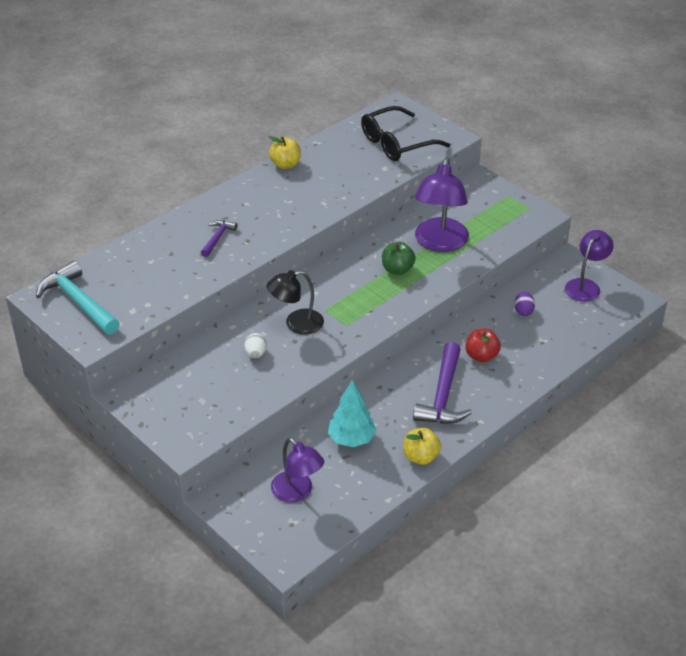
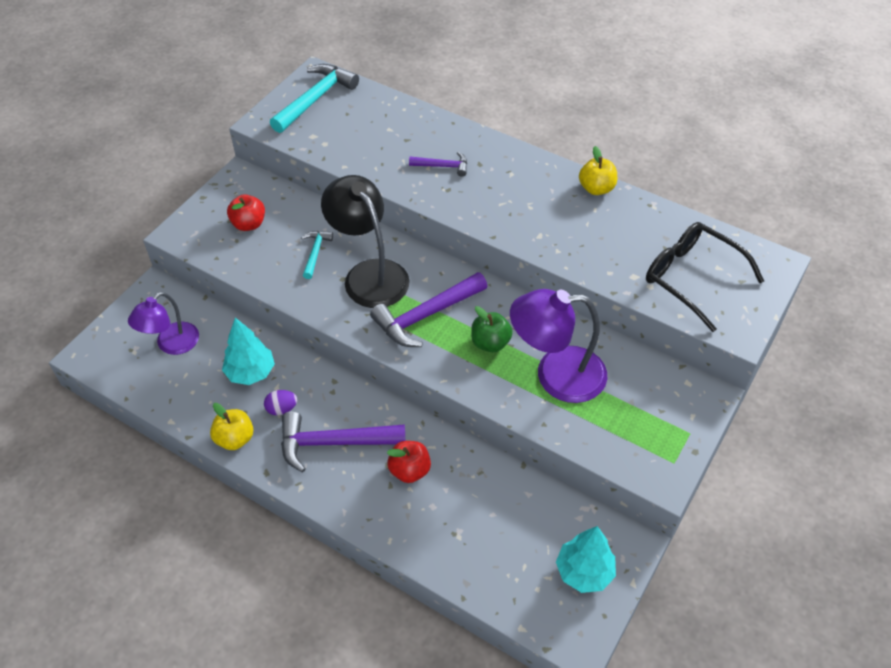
camera: 75 degrees right, 10 degrees up
white egg [244,333,266,358] -> turquoise hammer [301,231,333,279]
black lamp [267,270,324,335] -> black lamp [321,175,410,308], size x1.55
purple egg [514,291,535,316] -> purple egg moved to [264,390,297,415]
purple lamp [565,230,614,302] -> turquoise tree [556,526,616,593]
none -> red apple [227,194,265,231]
none -> purple hammer [370,272,487,347]

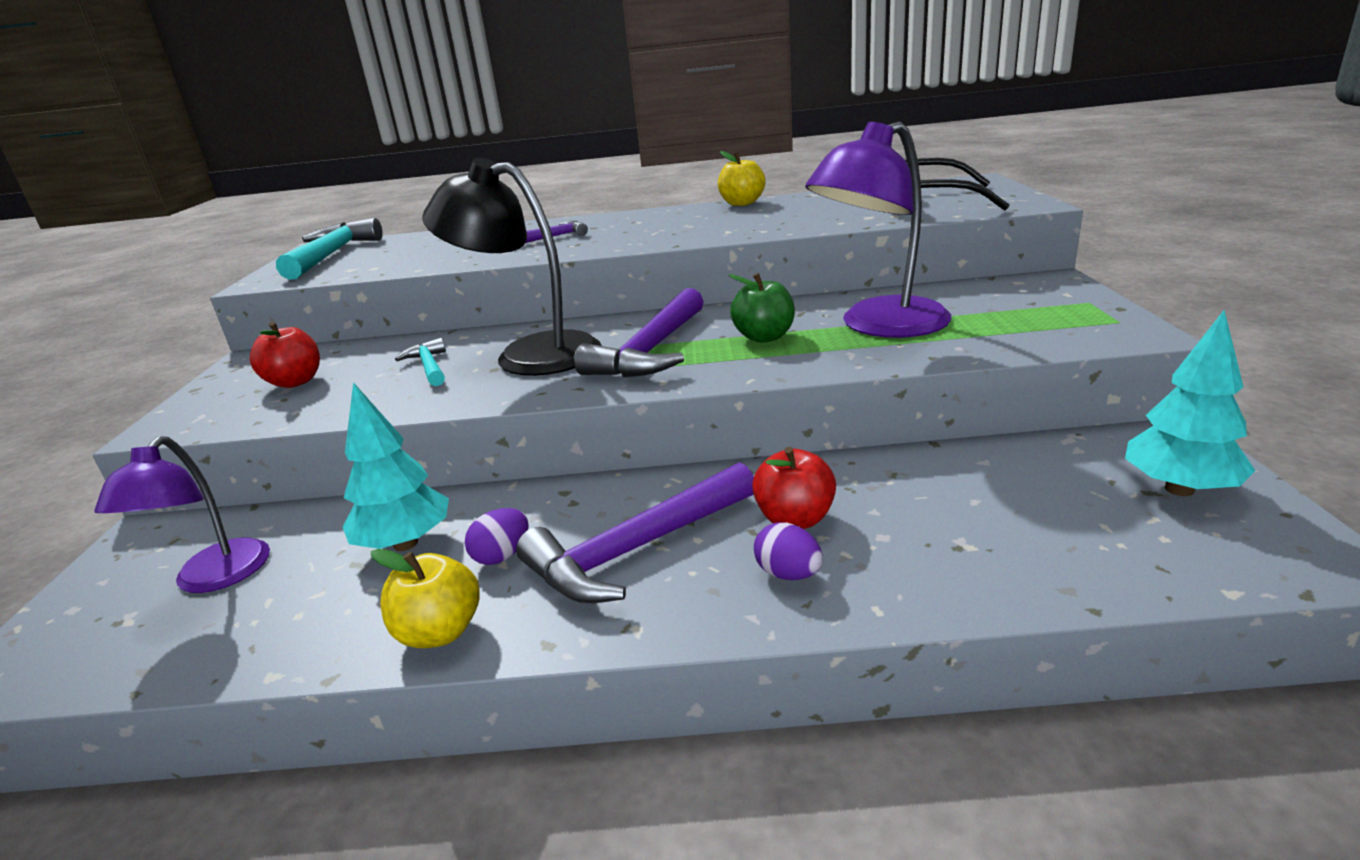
camera: 30 degrees left, 25 degrees down
none -> purple egg [754,522,823,580]

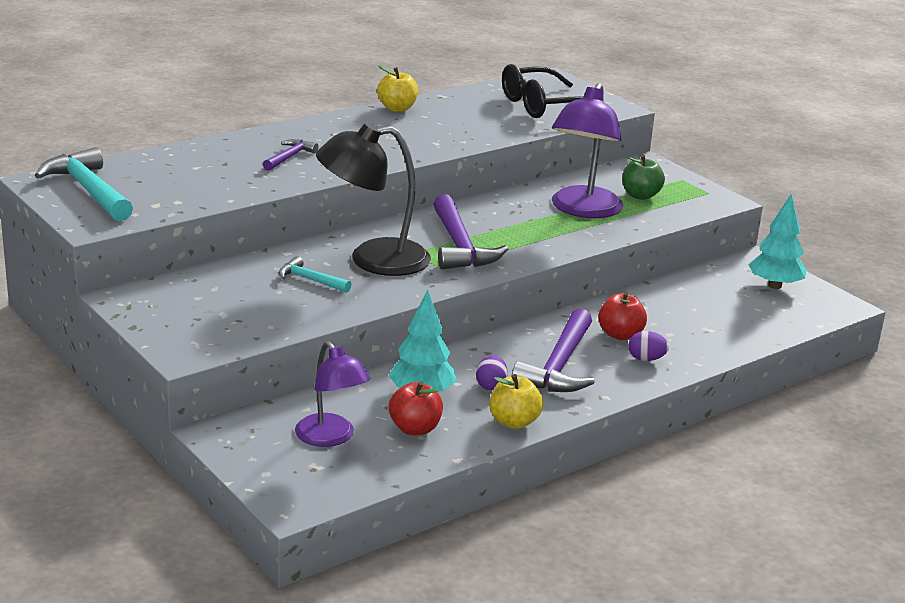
camera: 40 degrees left, 0 degrees up
red apple [250,322,320,388] -> red apple moved to [389,381,443,435]
green apple [729,273,795,343] -> green apple moved to [622,155,665,200]

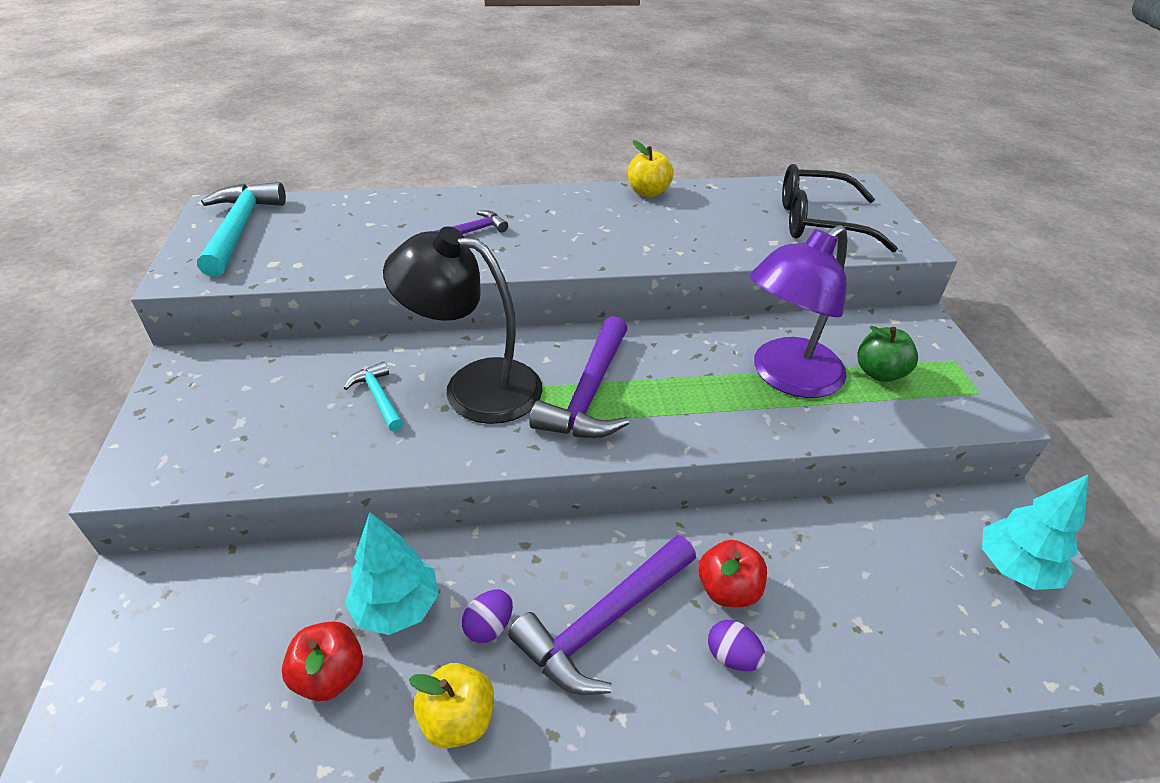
camera: 30 degrees right, 15 degrees up
purple lamp [295,341,371,447] -> none

